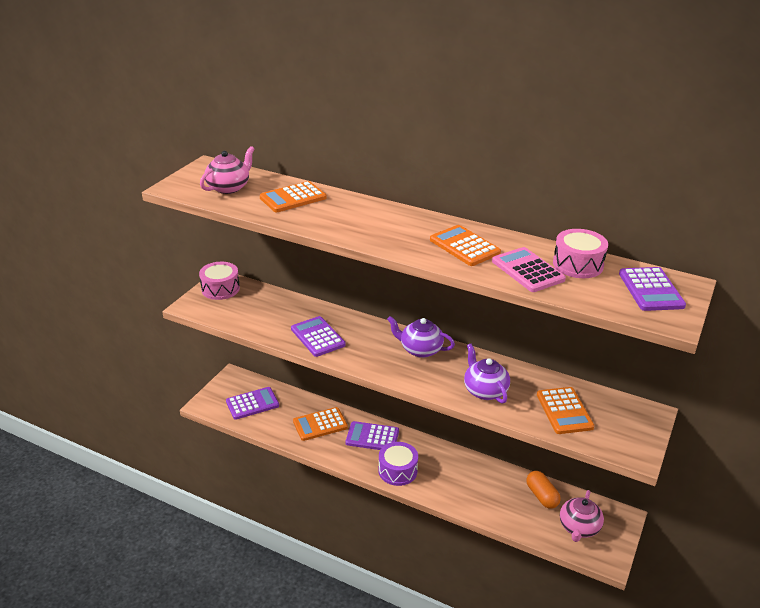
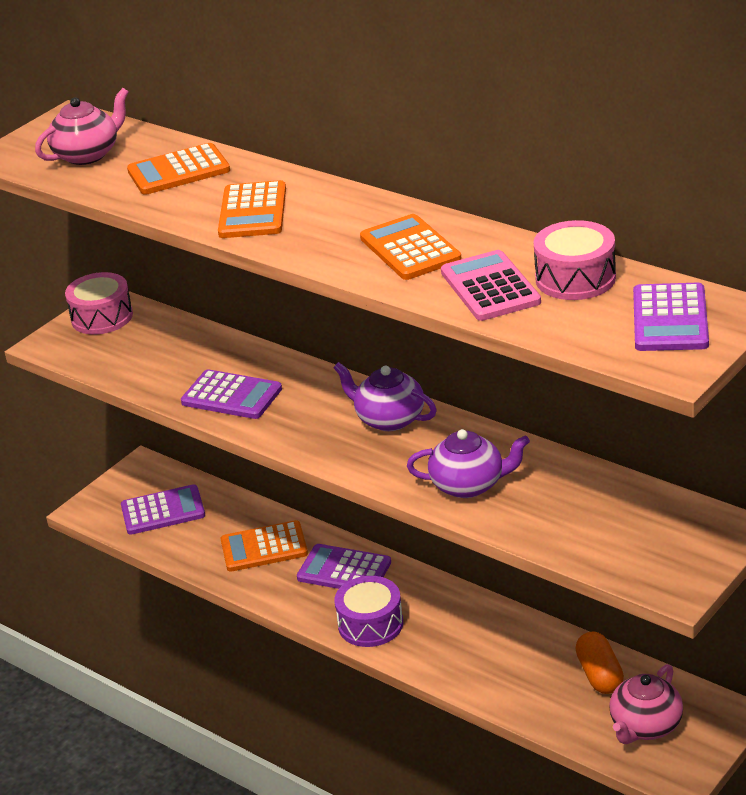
camera: 15 degrees right, 0 degrees up
purple calculator [291,316,346,357] -> purple calculator turned 135 degrees clockwise [181,369,282,419]
purple teapot [464,344,510,404] -> purple teapot turned 105 degrees clockwise [407,429,530,498]
orange calculator [537,387,594,434] -> orange calculator moved to [218,180,286,238]

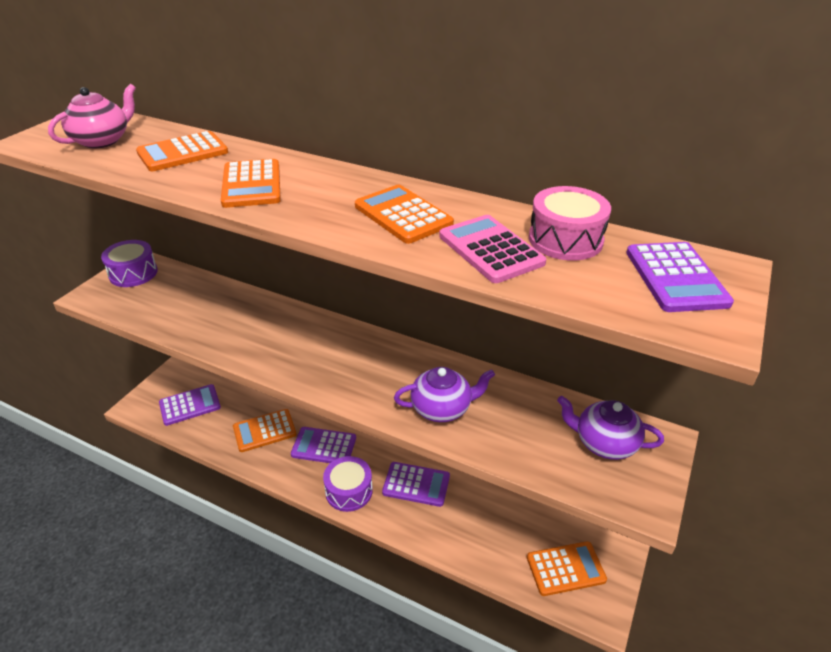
camera: 15 degrees left, 5 degrees up
pink drum [65,272,133,335] -> purple drum [101,240,158,287]
purple calculator [181,369,282,419] -> purple calculator moved to [382,462,450,507]
purple teapot [333,362,437,431] -> purple teapot moved to [557,396,664,460]
orange capsule [575,632,624,694] -> none
pink teapot [609,664,683,744] -> orange calculator [527,541,607,596]

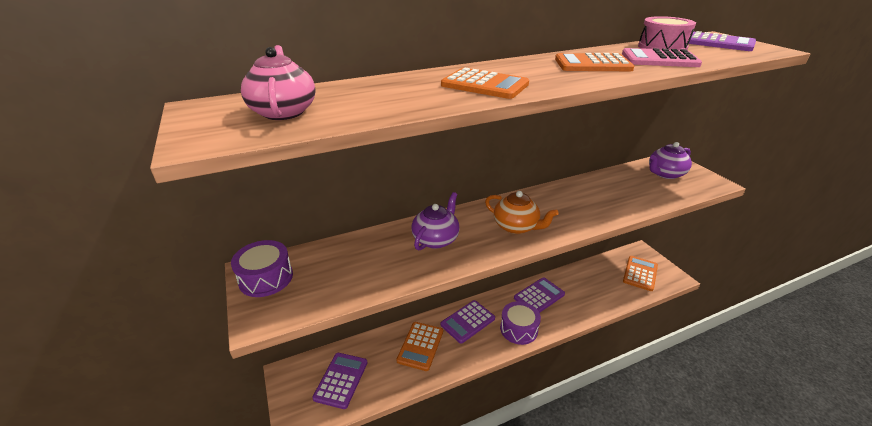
camera: 50 degrees left, 5 degrees down
orange calculator [136,131,228,171] -> none
purple teapot [394,367,495,422] -> purple teapot moved to [411,192,460,250]
none -> orange teapot [485,191,559,234]

